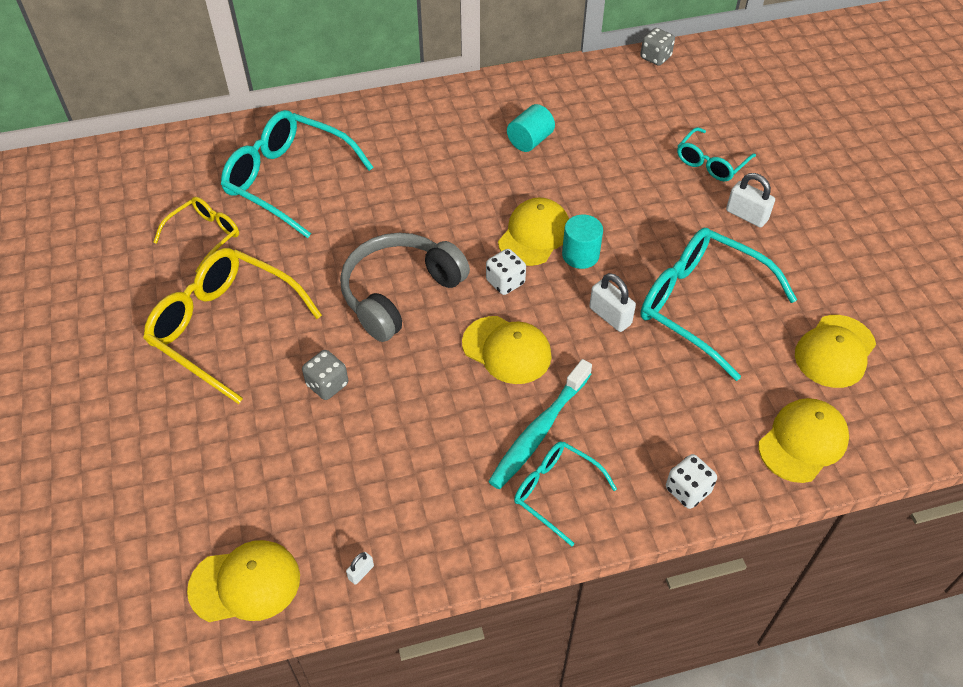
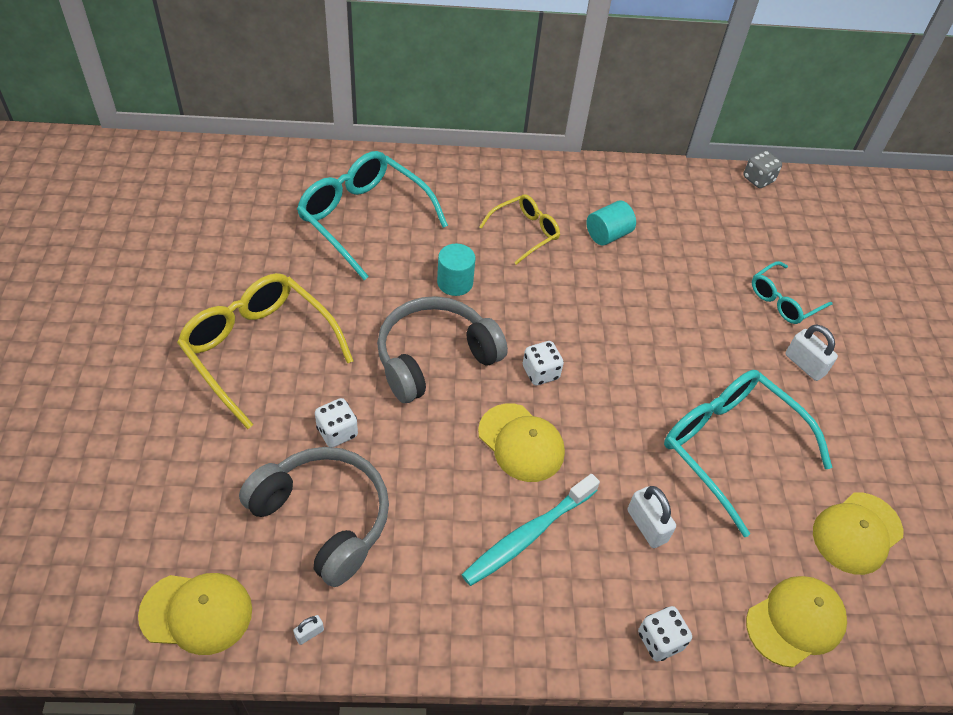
camera: 10 degrees right, 0 degrees up
yellow glasses [153,197,239,273] -> yellow glasses moved to [479,194,560,265]
grey dice [302,350,348,400] -> white dice [315,398,358,447]
yellow cap [498,198,569,266] -> none
turquoise glasses [514,441,617,546] -> none
turquoise cylinder [562,215,603,269] -> turquoise cylinder moved to [437,244,476,296]
white padlock [589,273,636,332] -> white padlock moved to [627,486,676,548]
none -> grey headphones [239,447,389,587]

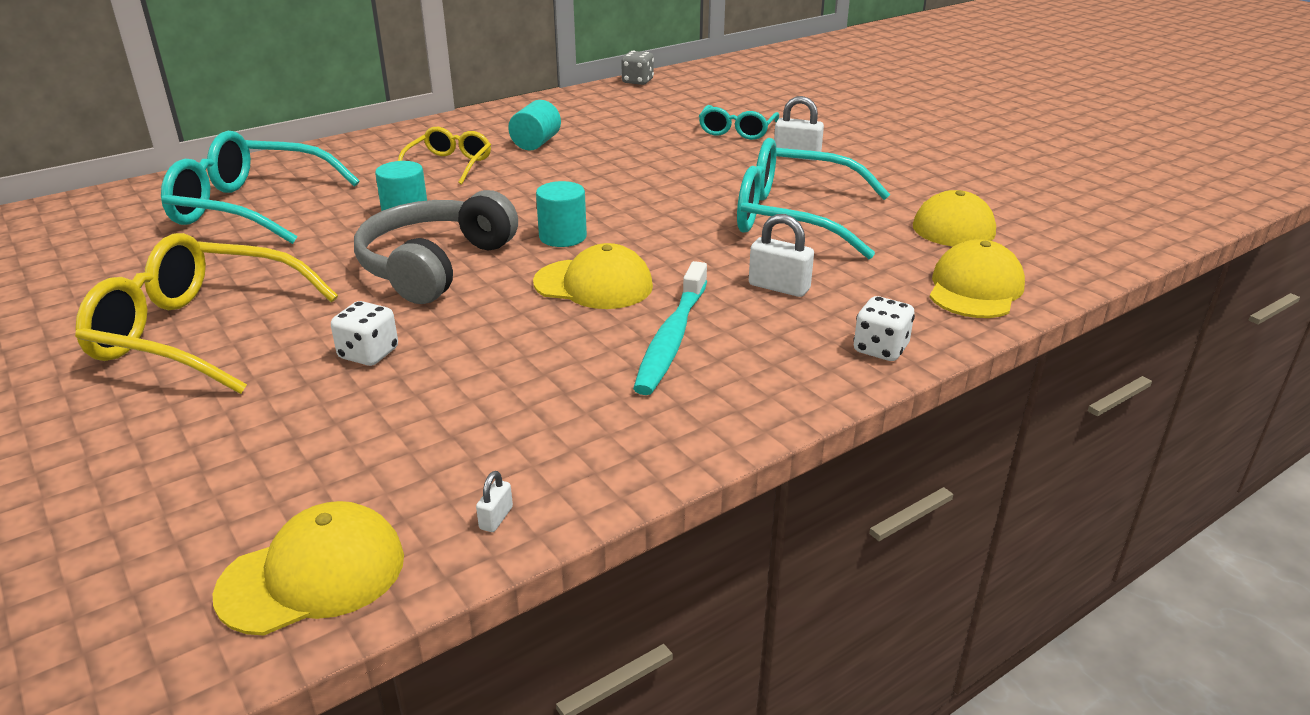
camera: 30 degrees left, 20 degrees down
grey headphones [239,447,389,587] -> none
white dice [523,341,564,385] -> turquoise cylinder [536,181,587,247]

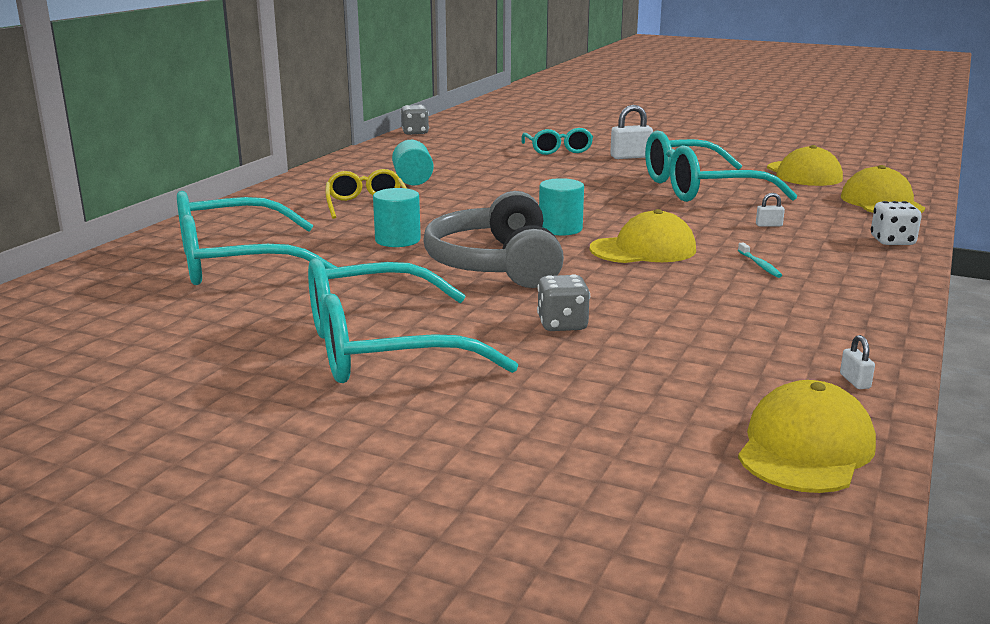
camera: 30 degrees left, 10 degrees down
yellow glasses [75,233,338,394] -> turquoise glasses [308,258,518,383]
white dice [331,301,398,366] -> grey dice [537,274,590,331]
turquoise toothbrush [633,261,707,395] -> turquoise toothbrush [738,243,782,278], size x0.42
white padlock [749,214,814,297] -> white padlock [756,193,785,227], size x0.51

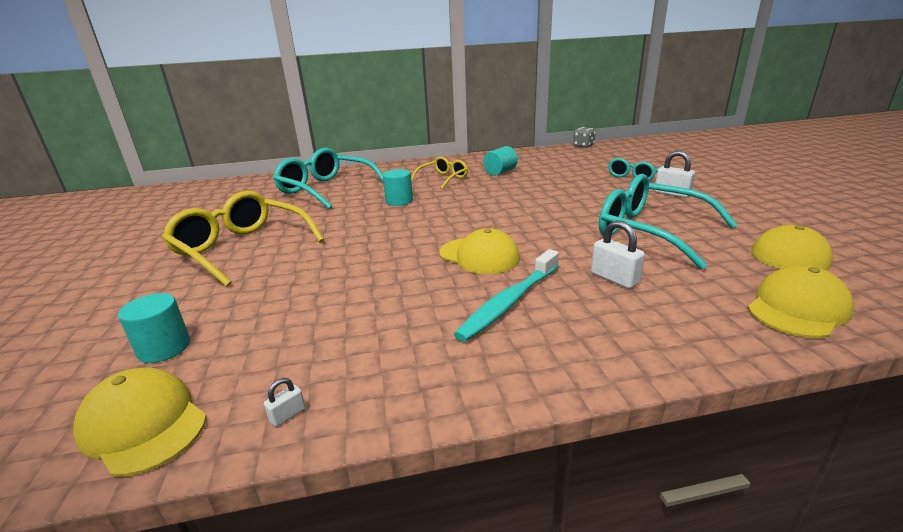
camera: 55 degrees right, 5 degrees up
turquoise glasses [308,258,518,383] -> yellow glasses [162,191,324,286]
grey headphones [423,191,564,288] -> none
grey dice [537,274,590,331] -> none
turquoise cylinder [539,178,584,236] -> turquoise cylinder moved to [118,293,190,363]
turquoise toothbrush [738,243,782,278] -> turquoise toothbrush [454,249,559,342], size x2.38
yellow cap [738,380,876,493] -> yellow cap turned 135 degrees counterclockwise [73,367,207,476]
white padlock [756,193,785,227] -> white padlock [591,220,645,289], size x1.95
white dice [871,201,922,245] -> none

